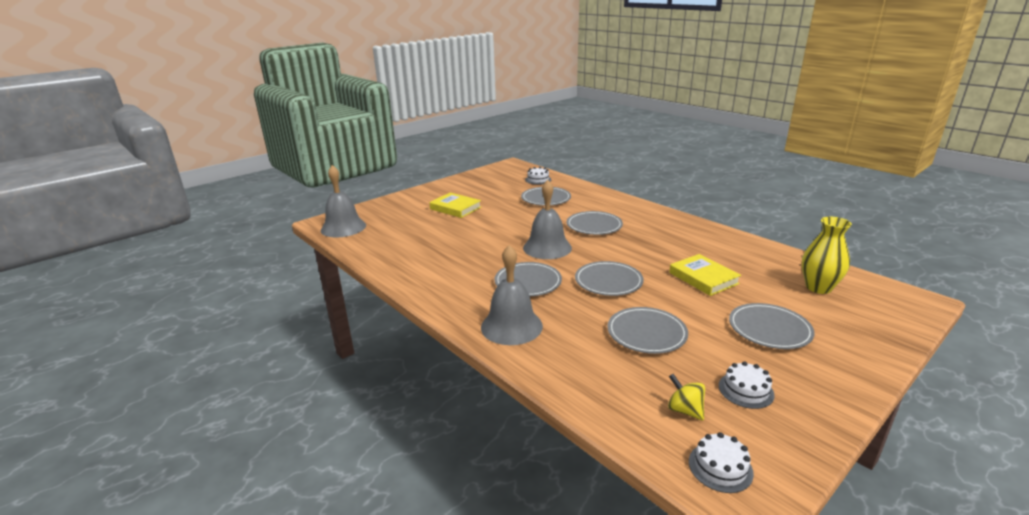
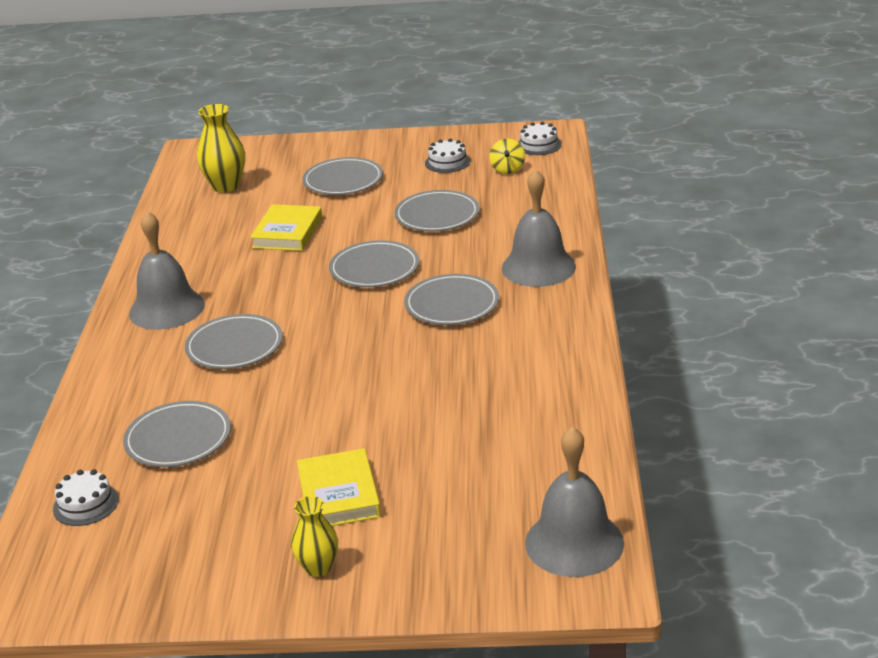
camera: 135 degrees left, 5 degrees up
grey bell [523,180,572,259] -> grey bell moved to [129,211,205,330]
none -> yellow vase [291,496,338,577]

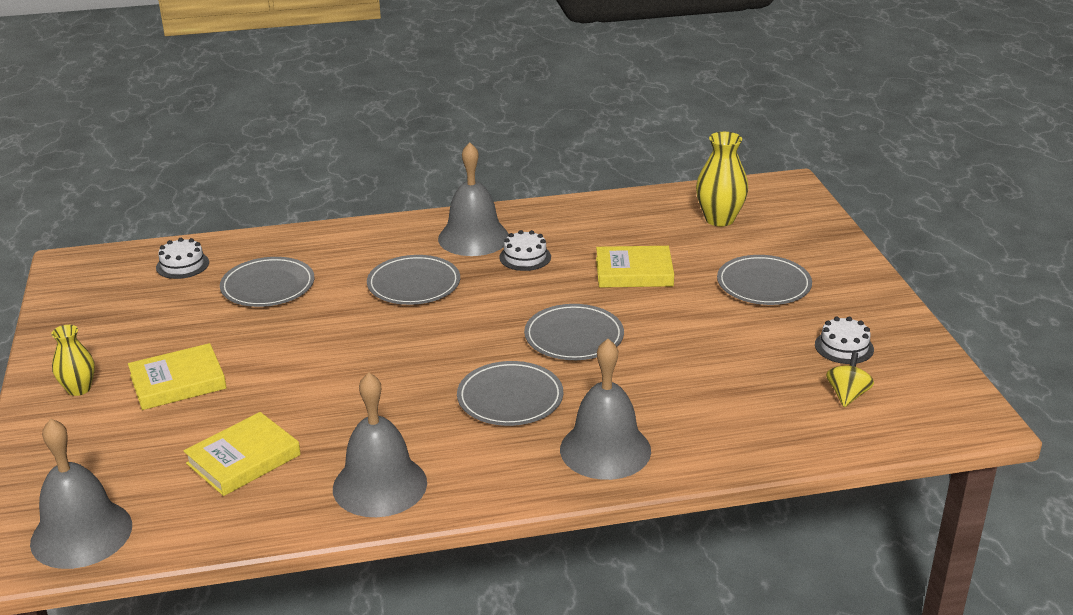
camera: 75 degrees right, 0 degrees up
grey plate [394,190,480,231] -> none
yellow spinning top [489,138,525,174] -> yellow spinning top turned 120 degrees clockwise [826,352,874,407]
white cake [518,122,562,155] -> white cake moved to [499,230,551,271]
none -> yellow book [184,412,301,496]
none -> grey bell [333,372,427,517]

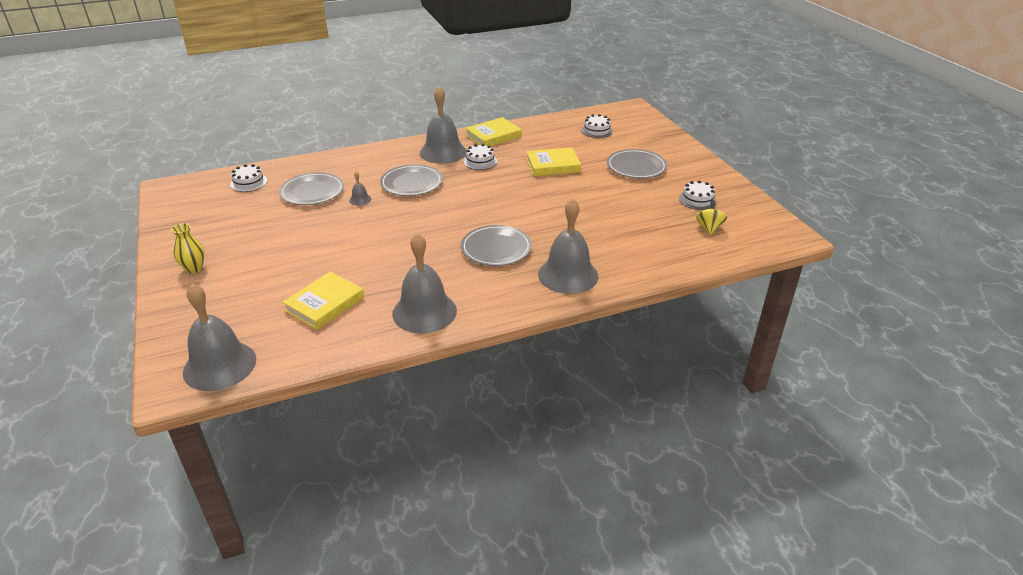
camera: 10 degrees left, 5 degrees up
yellow book [128,343,227,410] -> yellow book moved to [466,117,521,146]
grey plate [524,304,624,360] -> none
yellow vase [696,132,748,227] -> white cake [581,114,613,138]
none -> grey bell [349,171,371,206]

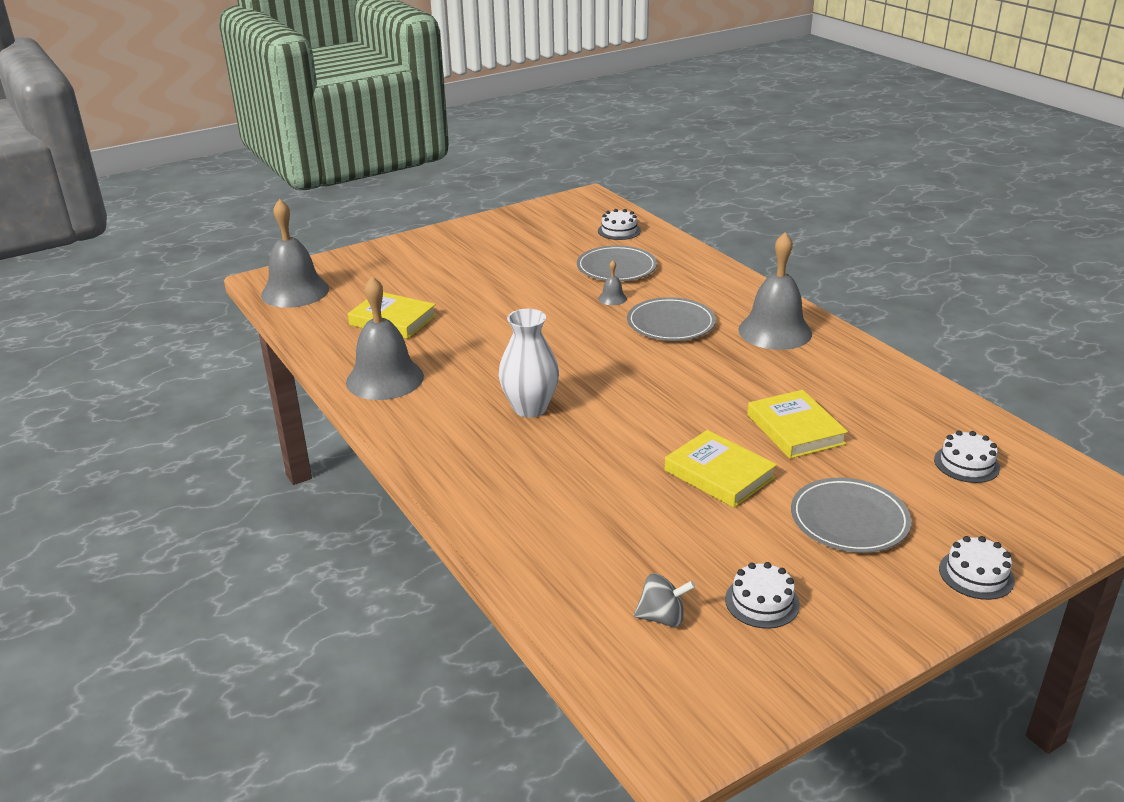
camera: 80 degrees right, 5 degrees down
yellow vase [171,223,205,274] -> none
grey plate [461,225,532,266] -> white vase [499,309,559,418]
white cake [463,144,497,170] -> white cake moved to [939,536,1015,600]
yellow book [466,117,521,146] -> yellow book moved to [665,430,777,508]
grey bell [538,198,598,294] -> none
yellow spinning top [696,200,727,236] -> grey spinning top [634,573,695,627]

